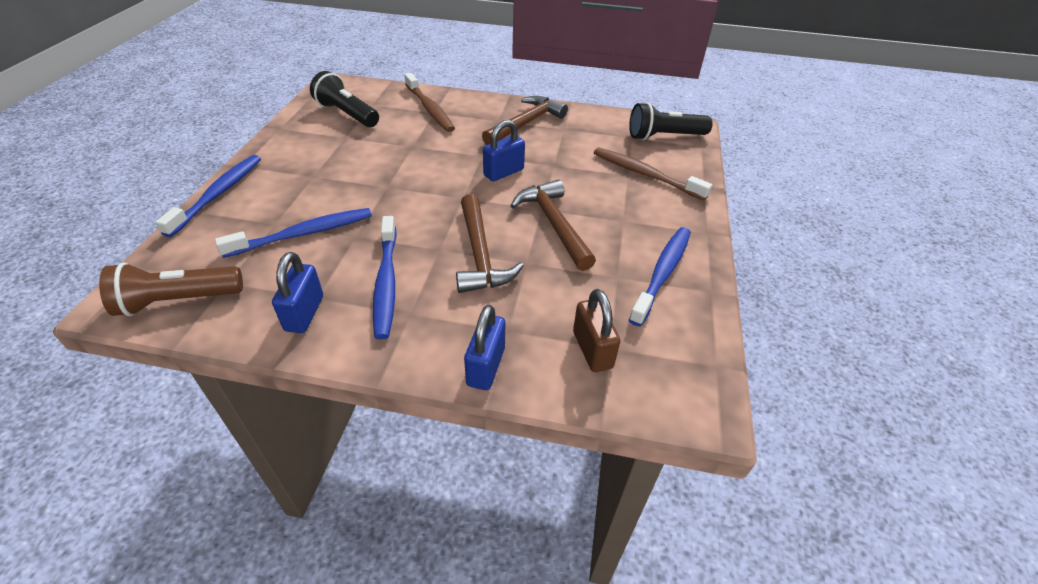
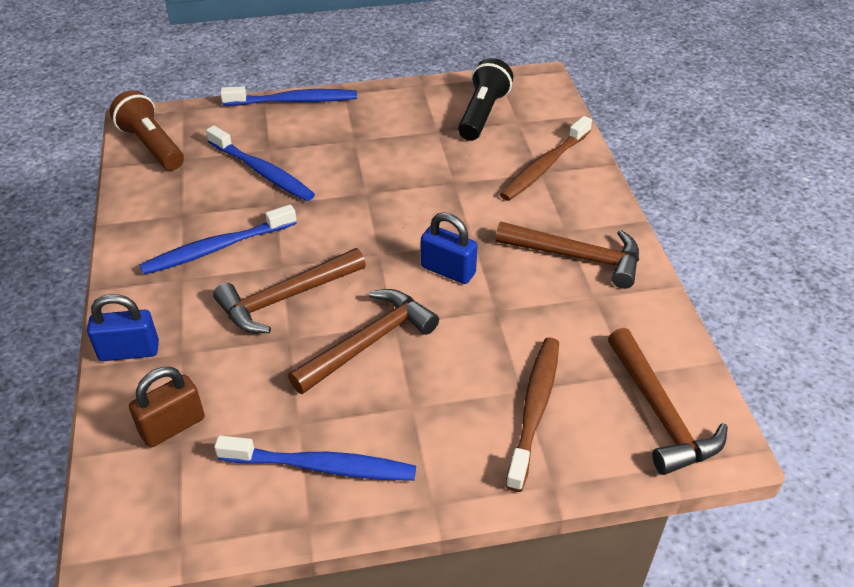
camera: 70 degrees right, 0 degrees up
blue padlock [272,252,323,333] -> none
black flashlight [629,102,713,140] -> brown hammer [608,328,728,475]

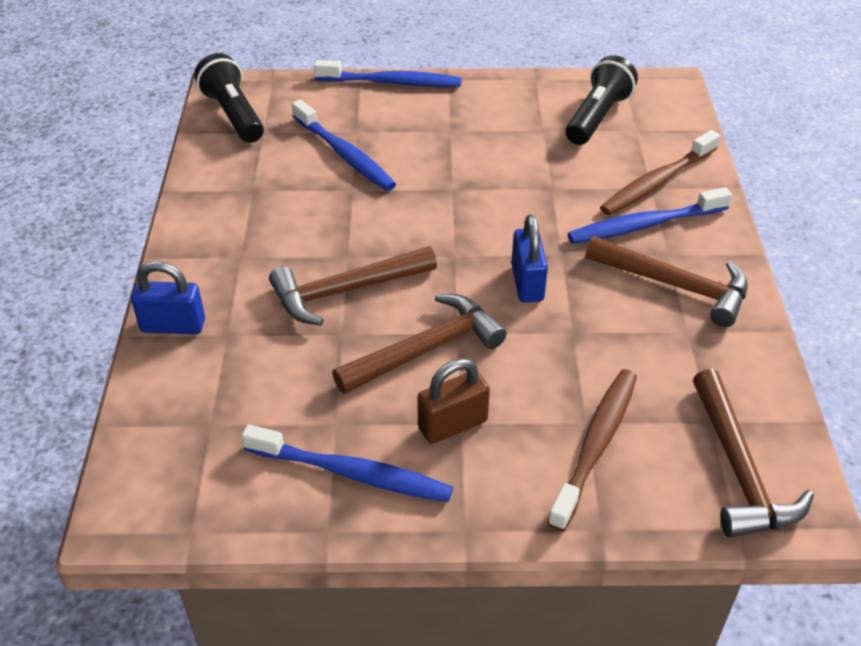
camera: 10 degrees right, 0 degrees up
brown flashlight [110,90,184,170] -> black flashlight [194,53,264,143]
brown padlock [129,367,205,448] -> brown padlock moved to [417,358,490,444]
blue toothbrush [140,204,297,275] -> blue toothbrush moved to [568,187,732,244]
blue padlock [421,212,478,284] -> blue padlock turned 45 degrees clockwise [511,215,548,303]

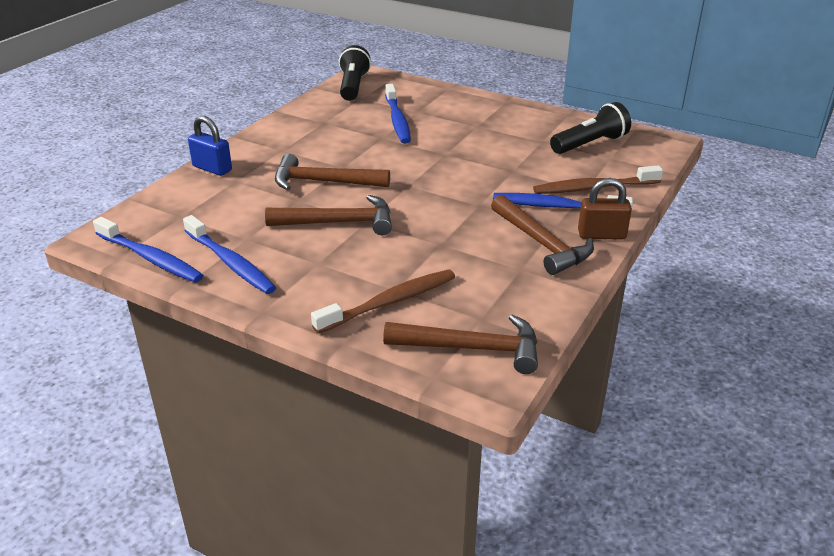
camera: 30 degrees right, 10 degrees down
blue toothbrush [314,60,462,87] -> blue toothbrush moved to [93,217,203,282]
brown padlock [417,358,490,444] -> brown padlock moved to [578,178,632,240]
blue padlock [511,215,548,303] -> none
brown hammer [693,369,814,538] -> brown hammer turned 105 degrees counterclockwise [383,314,538,374]

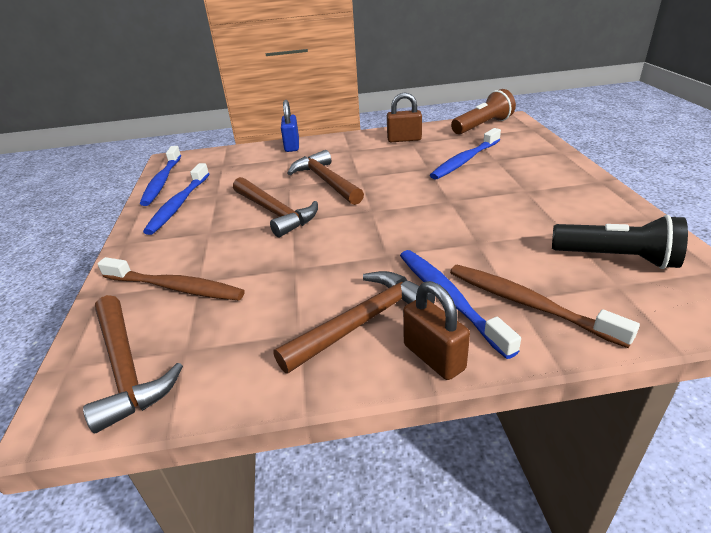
camera: 55 degrees right, 0 degrees up
black flashlight [339,45,371,101] -> brown flashlight [451,89,516,134]
brown hammer [491,195,594,275] -> brown hammer turned 150 degrees counterclockwise [274,271,435,374]
none -> brown padlock [387,93,422,142]

